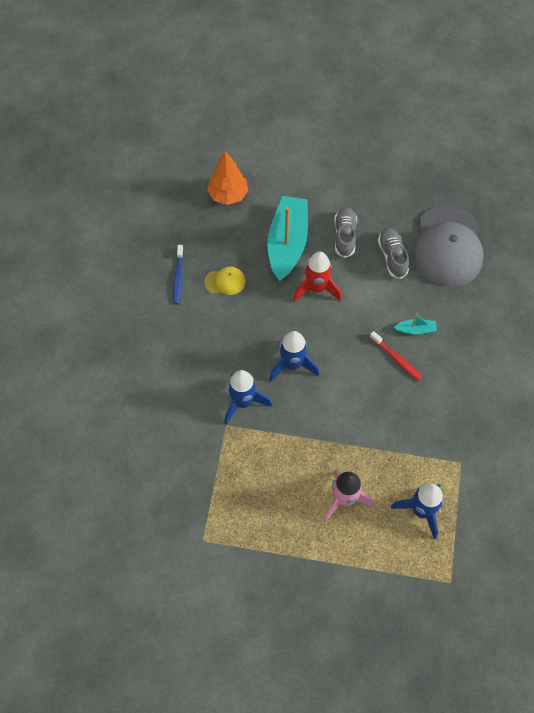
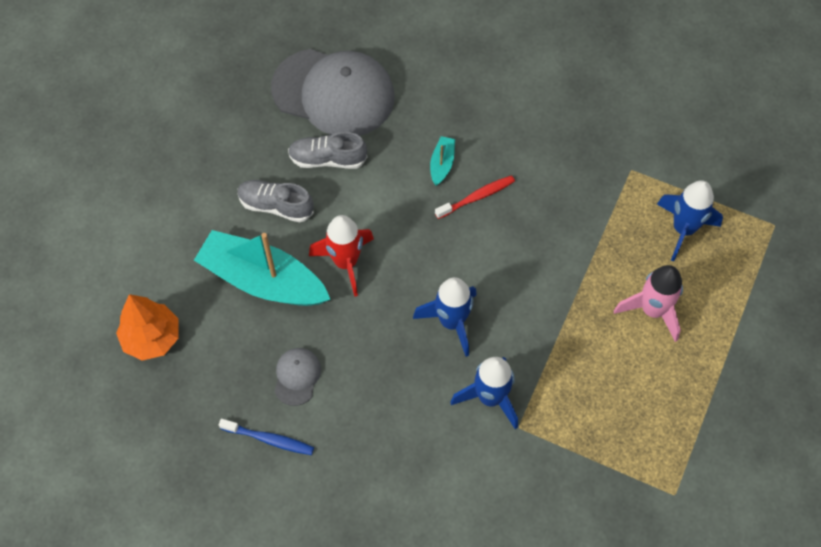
camera: 75 degrees left, 0 degrees up
yellow cap [204,267,246,295] -> grey cap [274,348,321,406]

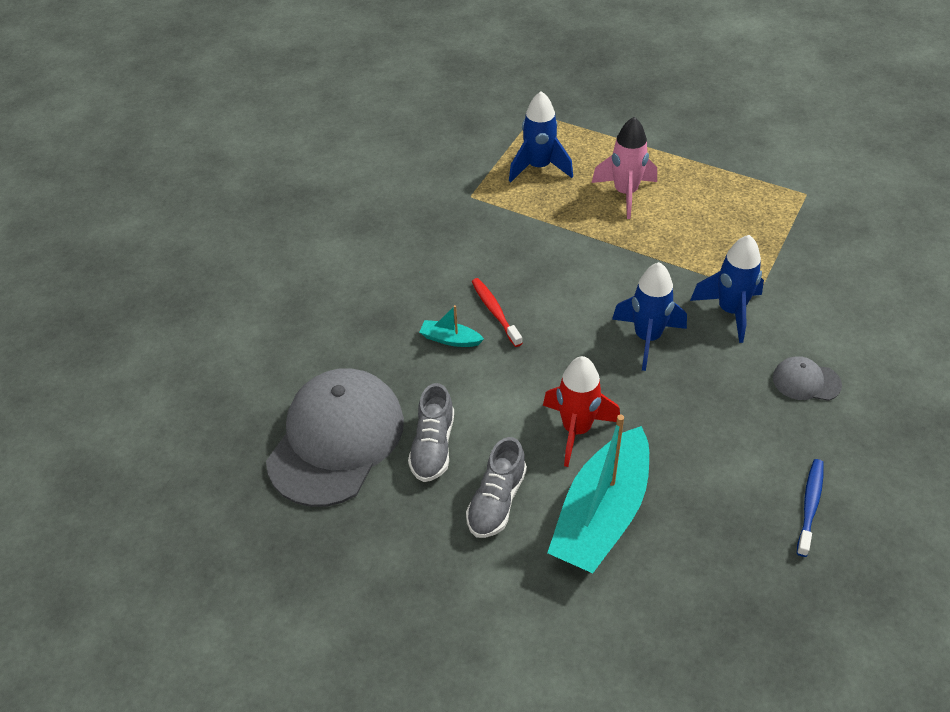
camera: 85 degrees left, 15 degrees down
orange tree [116,294,178,361] -> none
grey cap [274,348,321,406] -> grey cap moved to [773,356,842,401]

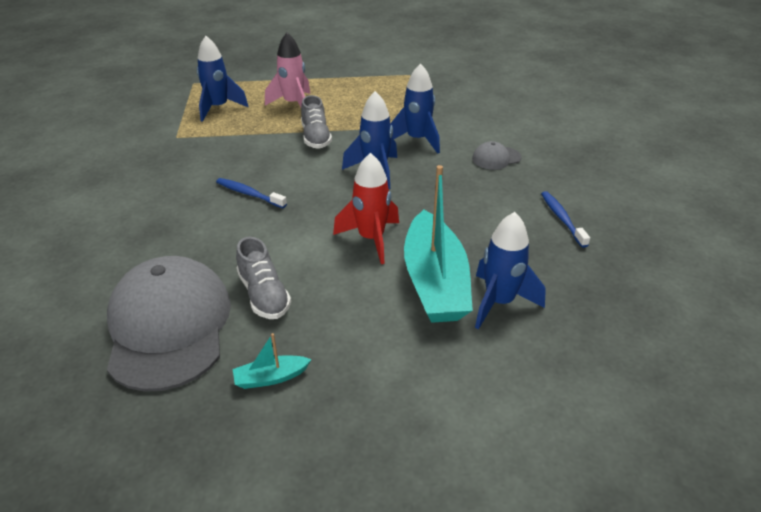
camera: 35 degrees left, 10 degrees down
turquoise boat [419,305,484,347] -> turquoise boat moved to [233,333,312,389]
grey shoe [466,437,527,538] -> grey shoe moved to [301,95,332,149]
red toothbrush [472,278,522,347] -> blue toothbrush [216,178,287,208]
none -> blue rocket [475,212,546,329]

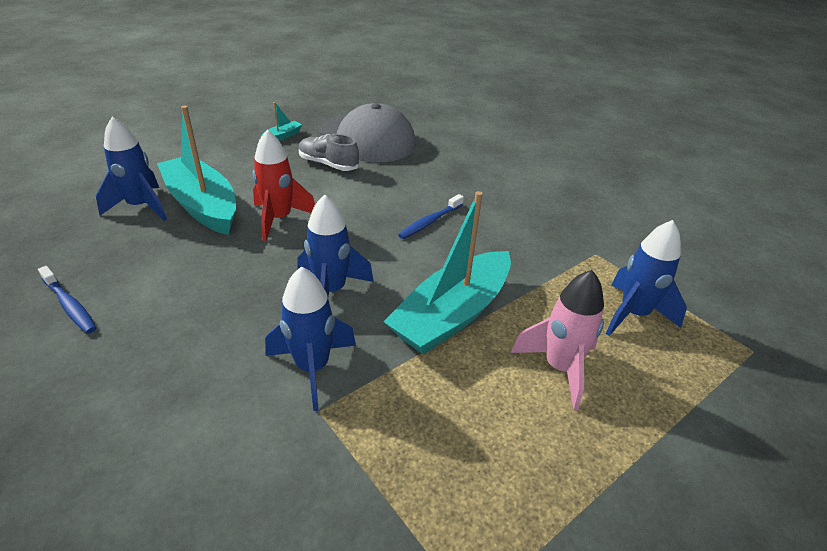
camera: 145 degrees right, 0 degrees up
blue toothbrush [216,178,287,208] -> blue toothbrush turned 135 degrees clockwise [398,194,464,239]
grey shoe [301,95,332,149] -> turquoise boat [383,191,511,355]
grey cap [472,141,522,170] -> none

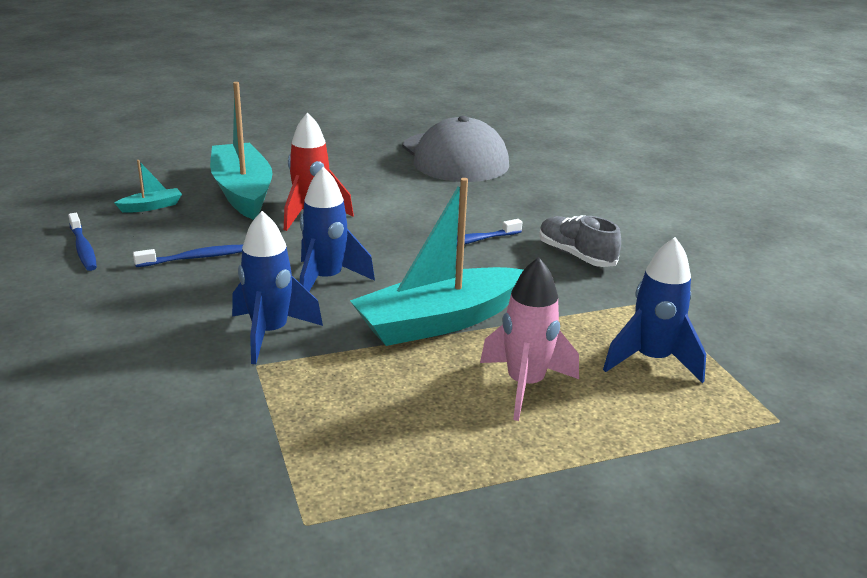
camera: 20 degrees right, 10 degrees down
blue rocket [96,117,167,221] -> none
turquoise boat [261,102,302,141] -> turquoise boat moved to [114,160,182,213]
grey shoe [299,134,359,171] -> grey shoe moved to [539,215,621,267]
none -> blue toothbrush [133,245,243,267]

